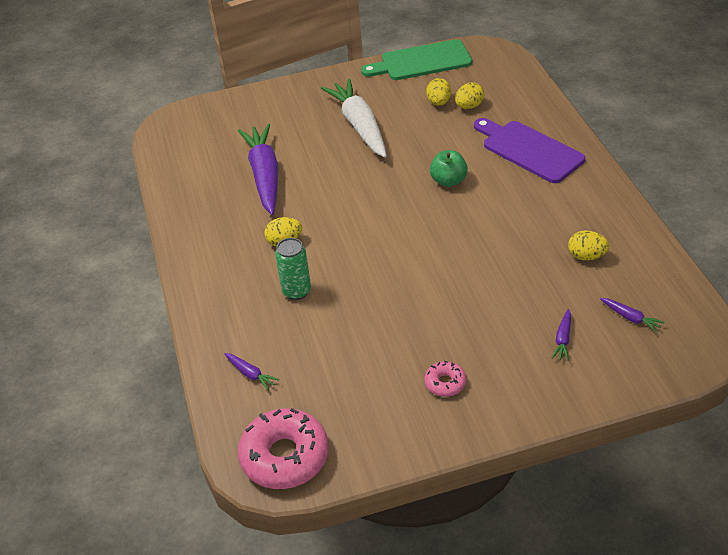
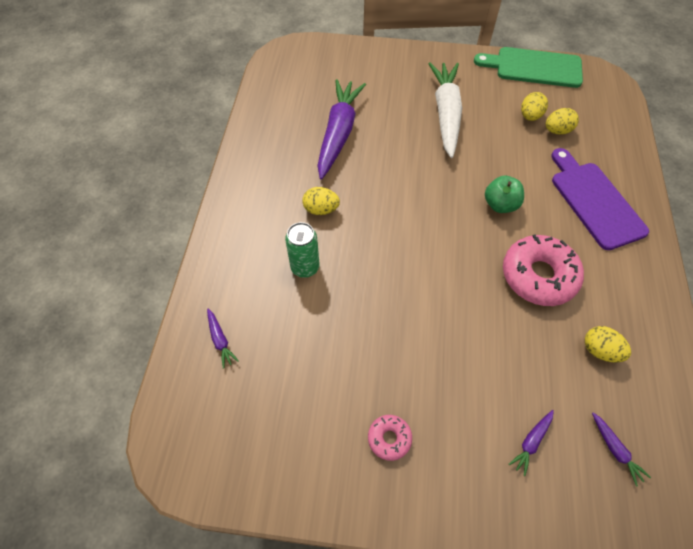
camera: 20 degrees right, 15 degrees up
pink donut [238,408,329,489] -> pink donut moved to [503,234,584,306]

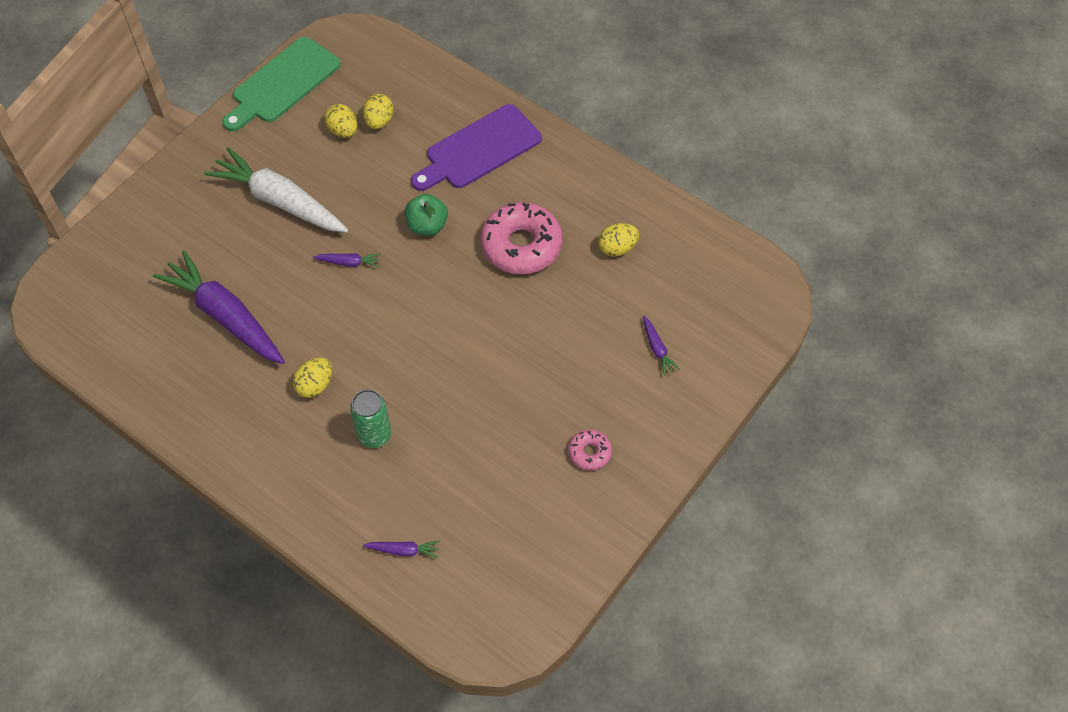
camera: 60 degrees left, 0 degrees up
purple cutting board [551,148,649,250] -> purple cutting board turned 45 degrees counterclockwise [411,104,542,191]
purple carrot [592,412,651,487] -> purple carrot moved to [313,253,381,267]

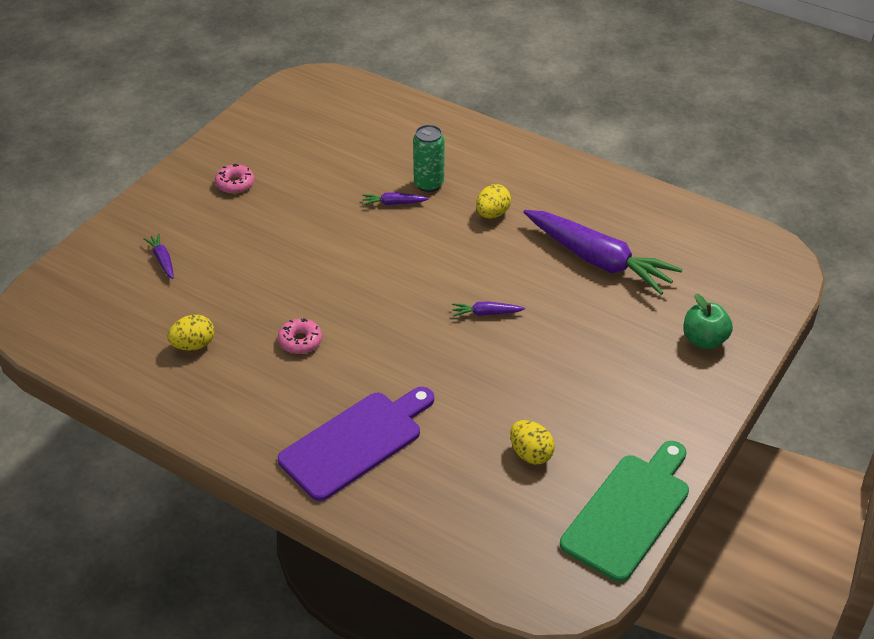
camera: 175 degrees right, 15 degrees down
white carrot [204,147,348,233] -> none
yellow egg [363,94,394,129] -> none
purple carrot [363,541,440,558] -> purple carrot moved to [362,192,429,205]
green apple [404,194,448,236] -> green apple moved to [683,293,733,349]
pink donut [480,202,563,274] -> pink donut [278,318,322,354], size x0.49

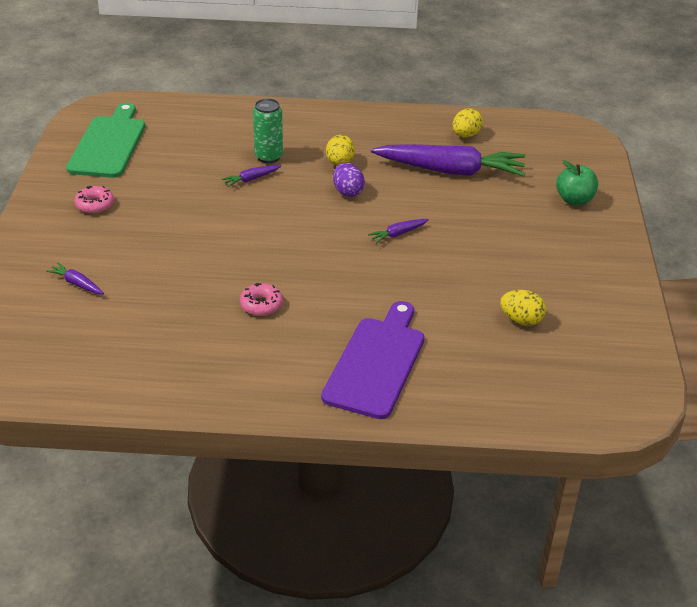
camera: 30 degrees left, 5 degrees down
yellow egg [167,315,214,351] -> yellow egg moved to [453,108,483,138]
green cutting board [560,441,689,582] -> green cutting board moved to [66,103,145,178]
none -> purple egg [333,163,365,197]

